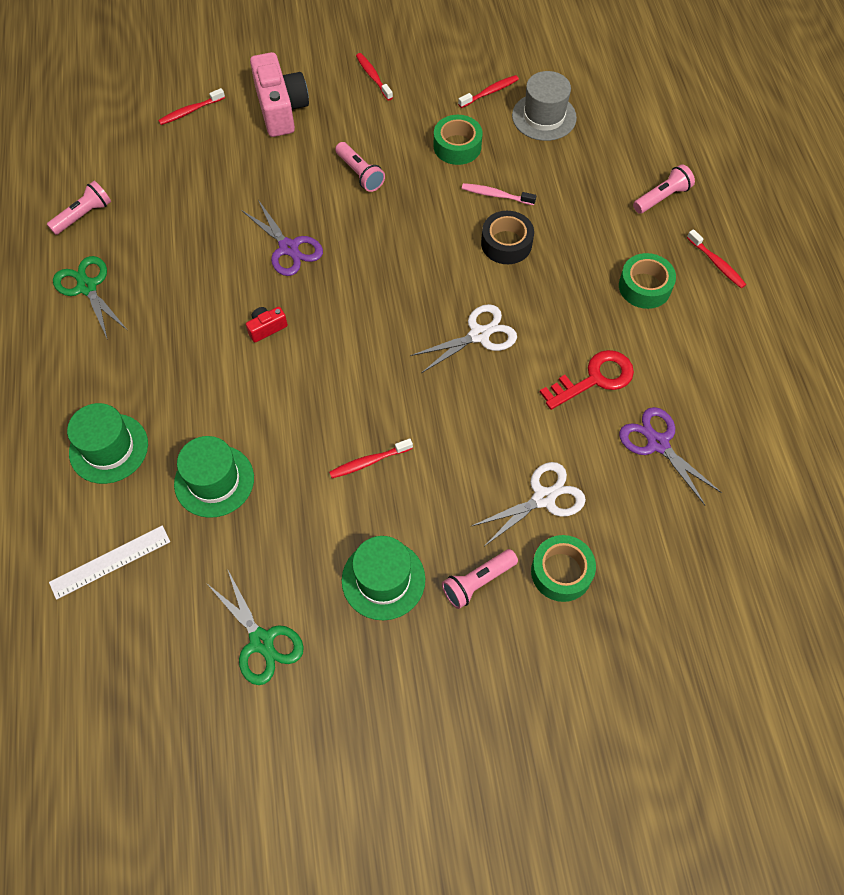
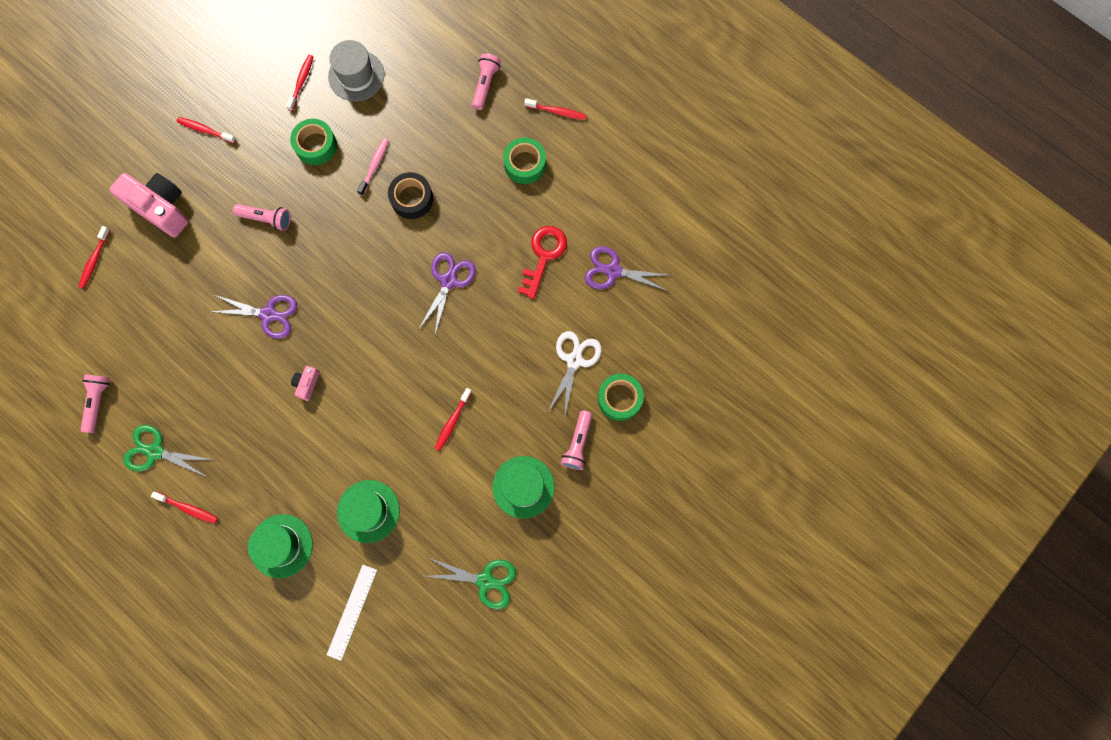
camera: 40 degrees left, 15 degrees up
red camera [246,307,288,342] -> pink camera [291,366,320,401]
white scissors [410,304,517,373] -> purple scissors [418,252,476,335]
pink toothbrush [462,183,536,205] -> pink toothbrush turned 135 degrees clockwise [357,138,389,196]
none -> red toothbrush [151,492,218,524]

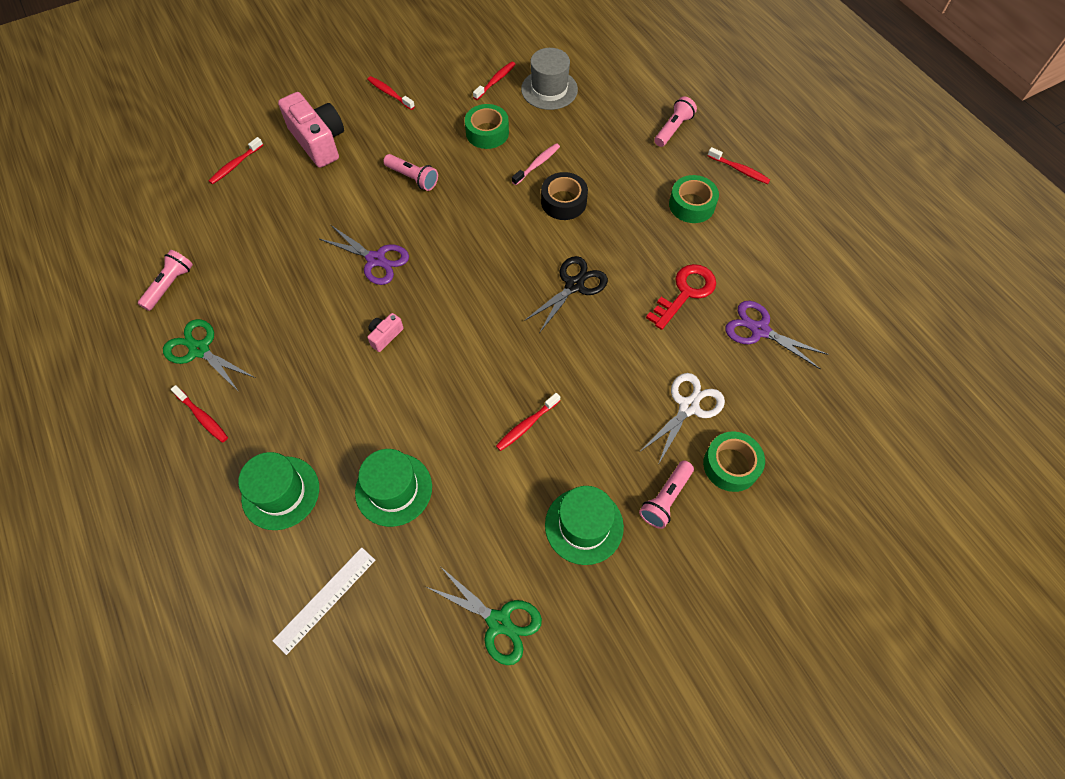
camera: 20 degrees right, 15 degrees down
purple scissors [418,252,476,335] -> black scissors [524,256,608,333]

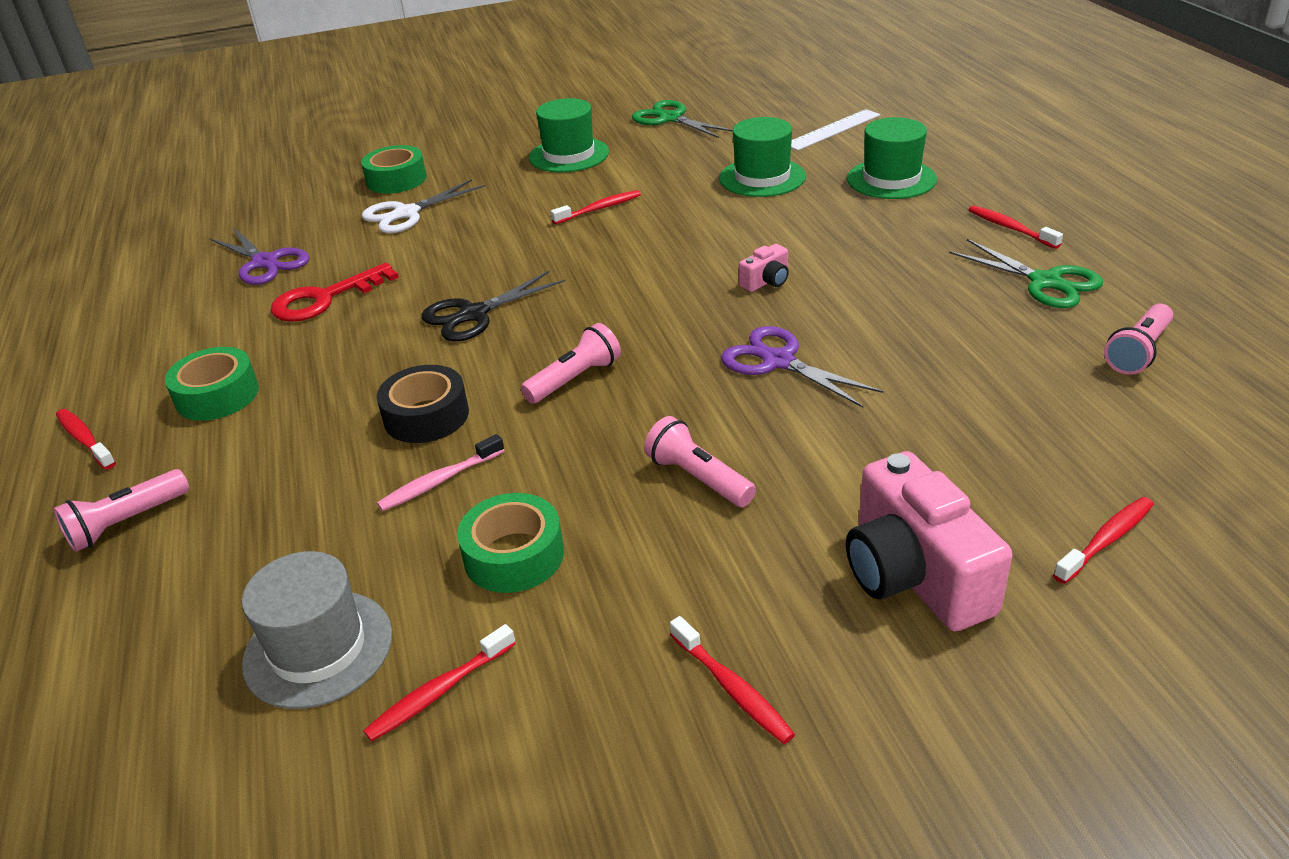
camera: 165 degrees left, 25 degrees down
pink flashlight [639,461,694,529] -> pink flashlight moved to [521,323,621,404]

